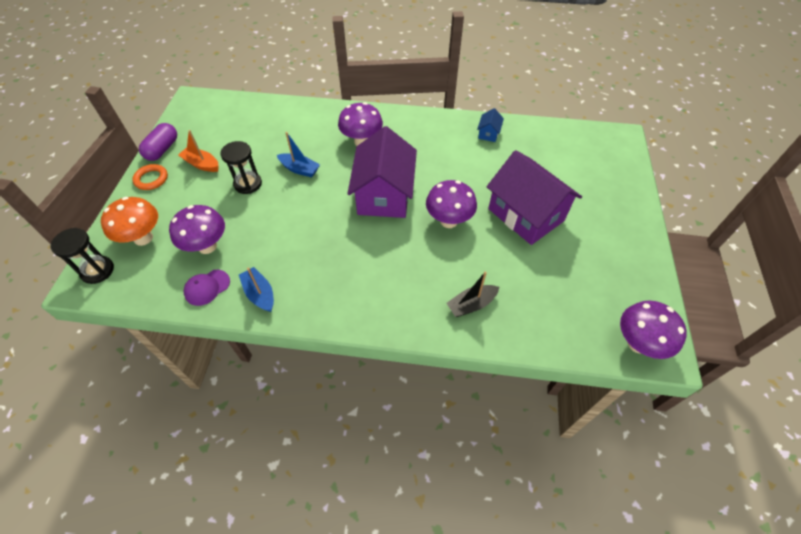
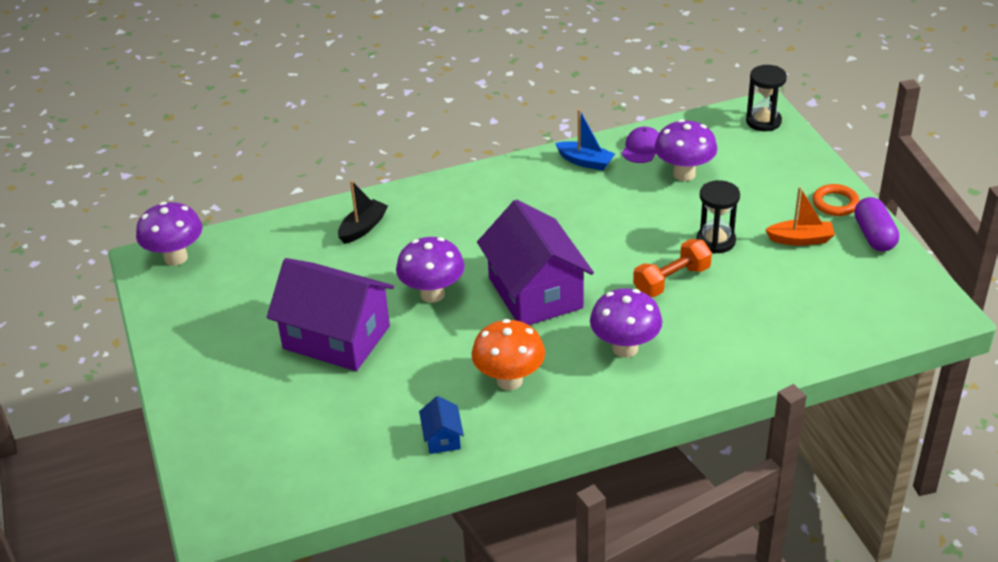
camera: 155 degrees right, 15 degrees down
orange mushroom [101,197,158,246] -> orange mushroom moved to [471,319,545,390]
blue boat [277,132,320,177] -> orange dumbbell [633,239,712,297]

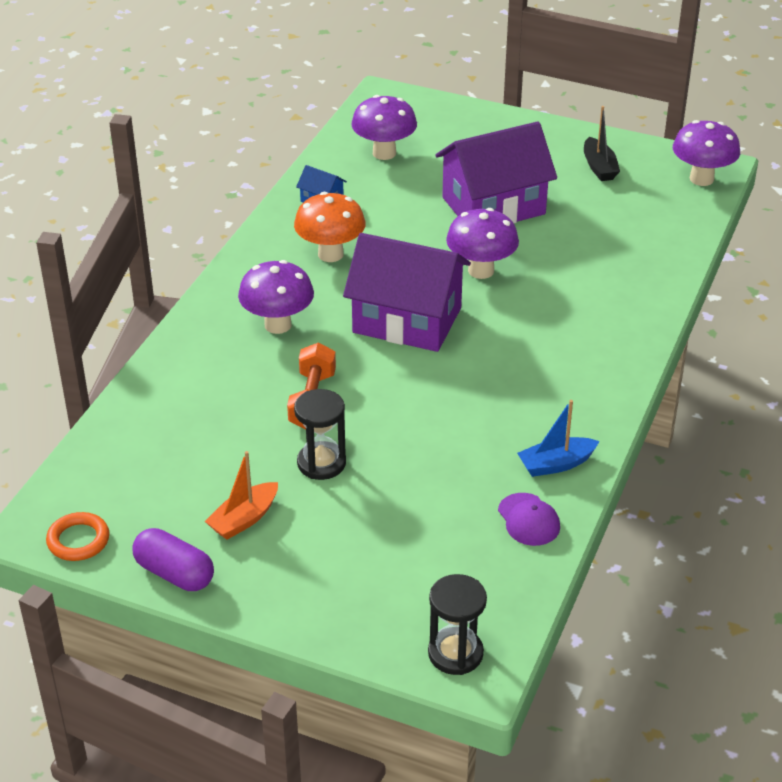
camera: 130 degrees right, 0 degrees up
black boat [338,180,388,244] -> black boat moved to [584,106,620,181]
purple mushroom [654,119,718,181] -> purple mushroom moved to [352,95,417,160]
orange ring [813,184,860,216] -> orange ring moved to [46,512,109,561]

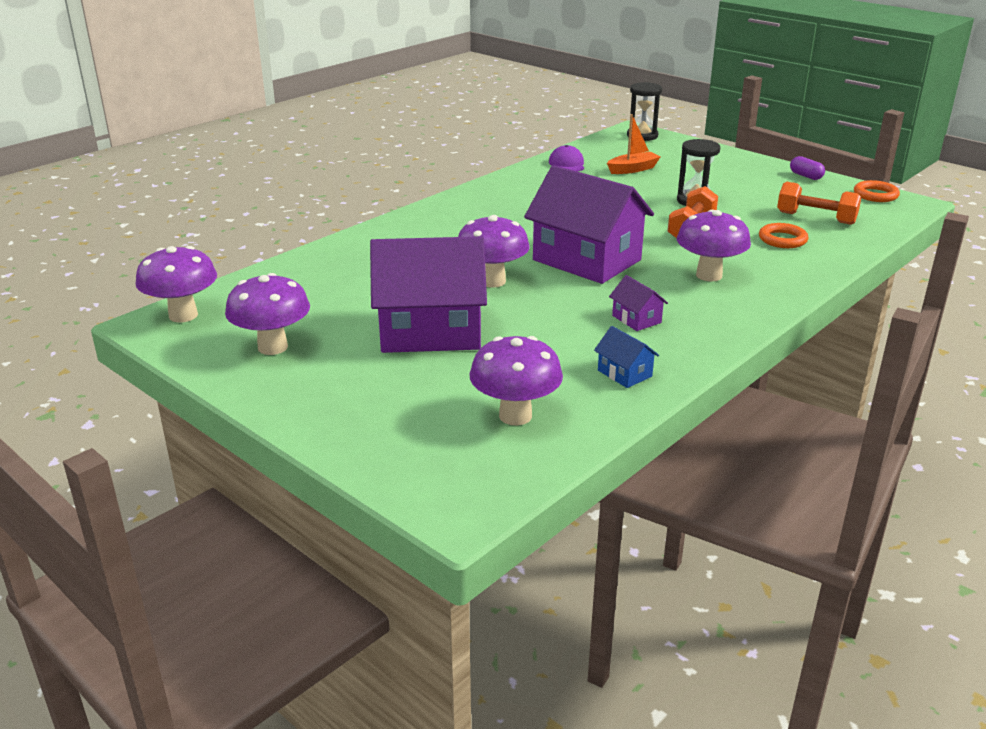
camera: 160 degrees left, 10 degrees down
purple capsule [132,528,214,591] -> purple capsule [790,156,825,180], size x0.64
orange boat [205,451,278,540] -> orange boat moved to [607,114,660,174]
orange mushroom [294,192,366,262] -> purple house [609,275,668,331]
blue boat [517,400,599,477] -> none
black boat [584,106,620,181] -> purple mushroom [225,273,310,355]
none -> orange ring [759,223,809,248]
none -> orange dumbbell [777,182,861,225]

